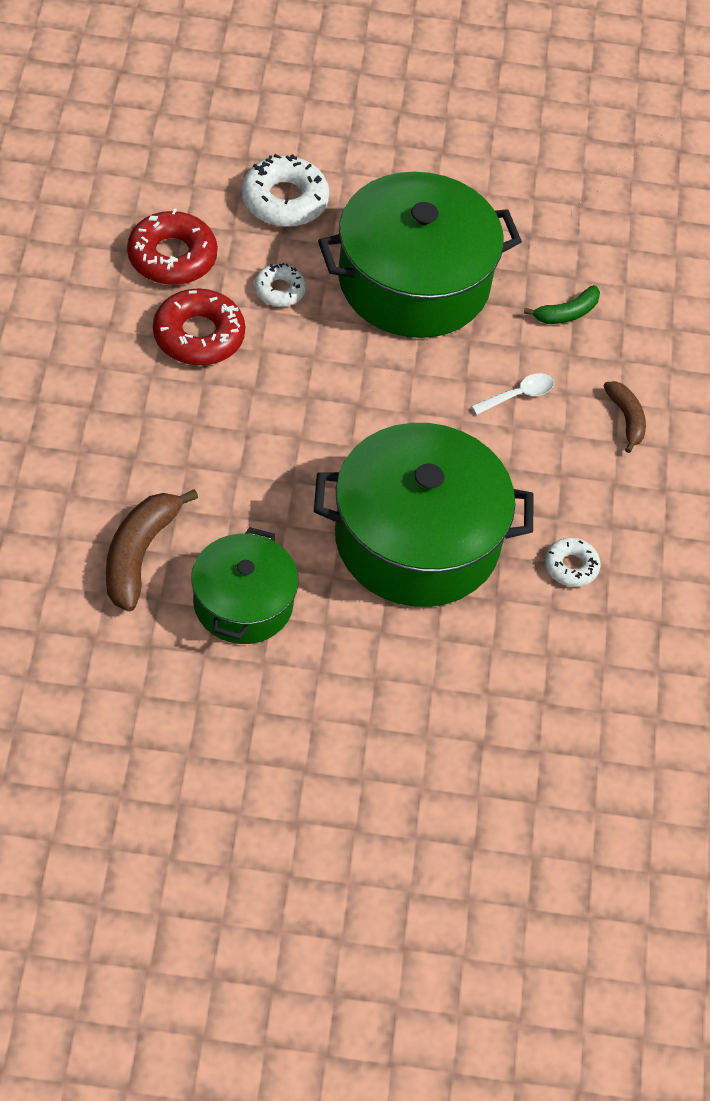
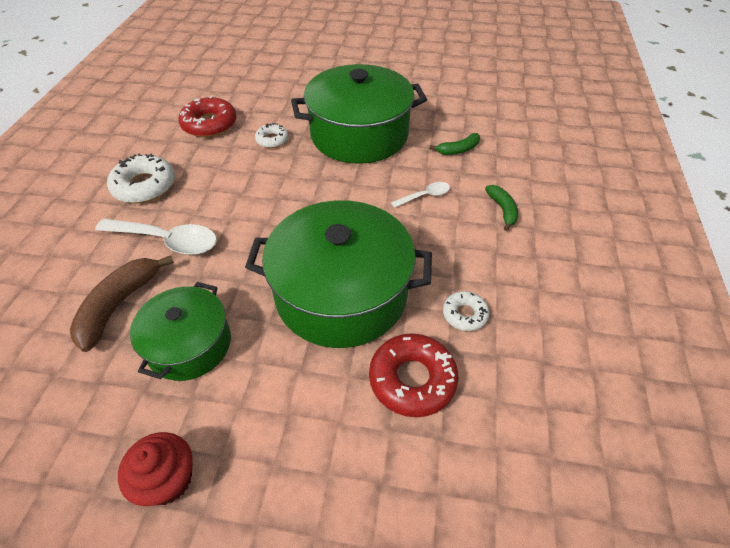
camera: 10 degrees right, 5 degrees down
red donut [153,288,245,366] -> red donut moved to [369,333,458,417]
white donut [242,154,329,227] -> white donut moved to [107,154,175,203]
brown banana [603,381,646,453] -> green banana [485,185,518,231]
none -> white spoon [95,219,217,255]
none -> red cupcake [118,432,193,506]

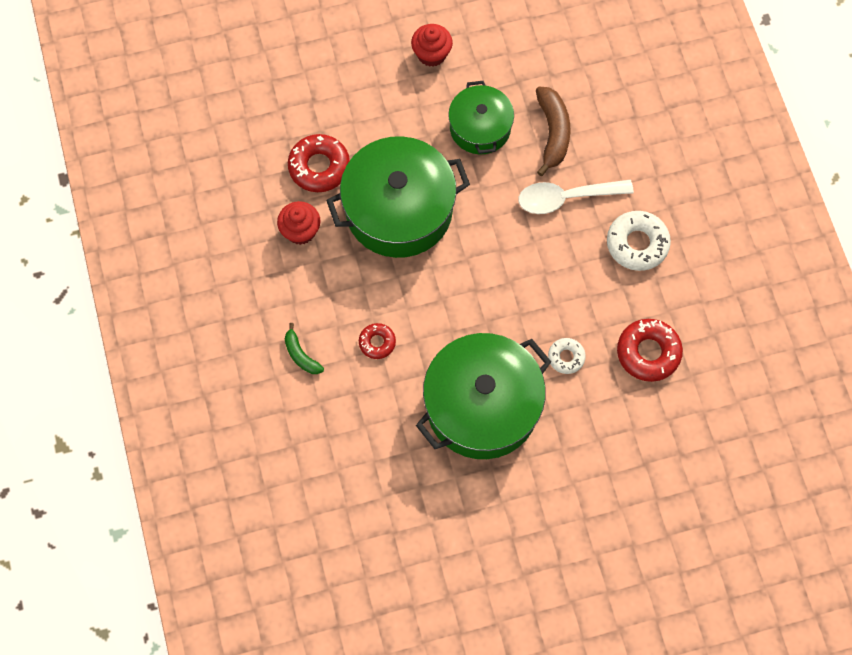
camera: 155 degrees right, 20 degrees up
white spoon [391,182,450,208] -> red donut [359,323,396,359]
green banana [430,133,480,155] -> none
white donut [443,291,489,331] -> red cupcake [277,201,321,245]

